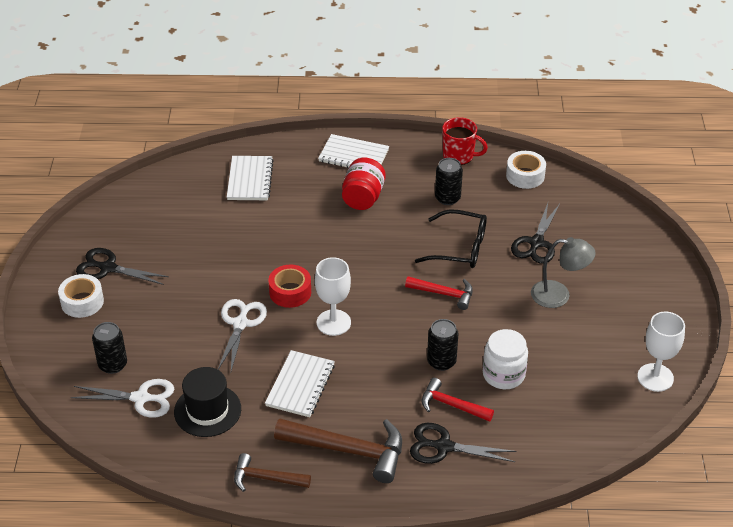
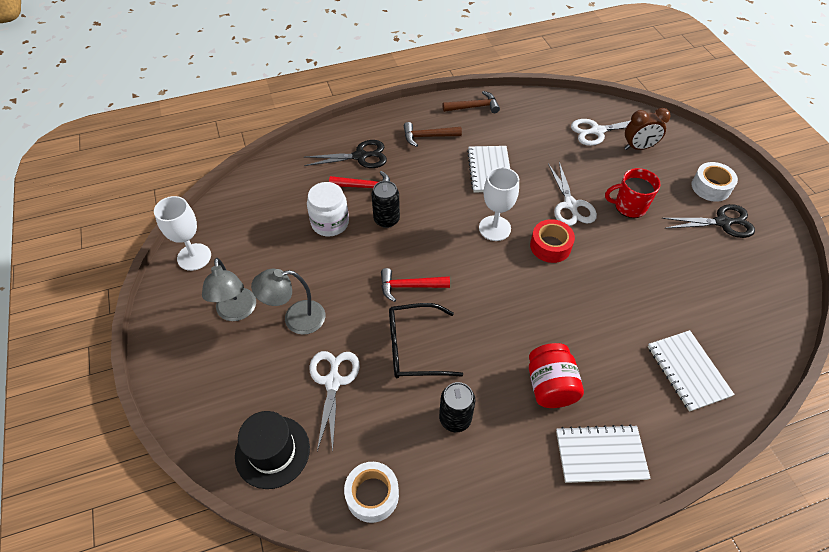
camera: 160 degrees right, 10 degrees up
black can [92,322,127,374] -> brown clock [624,108,671,150]
black hat [174,367,241,437] -> black hat moved to [235,411,310,489]
brown hammer [274,419,402,483] -> brown hammer [404,122,462,147], size x0.59
red mug [442,117,488,165] -> red mug moved to [605,168,661,218]
black scissors [511,203,560,264] -> white scissors [309,351,360,452]
none -> grey lamp [202,258,256,321]

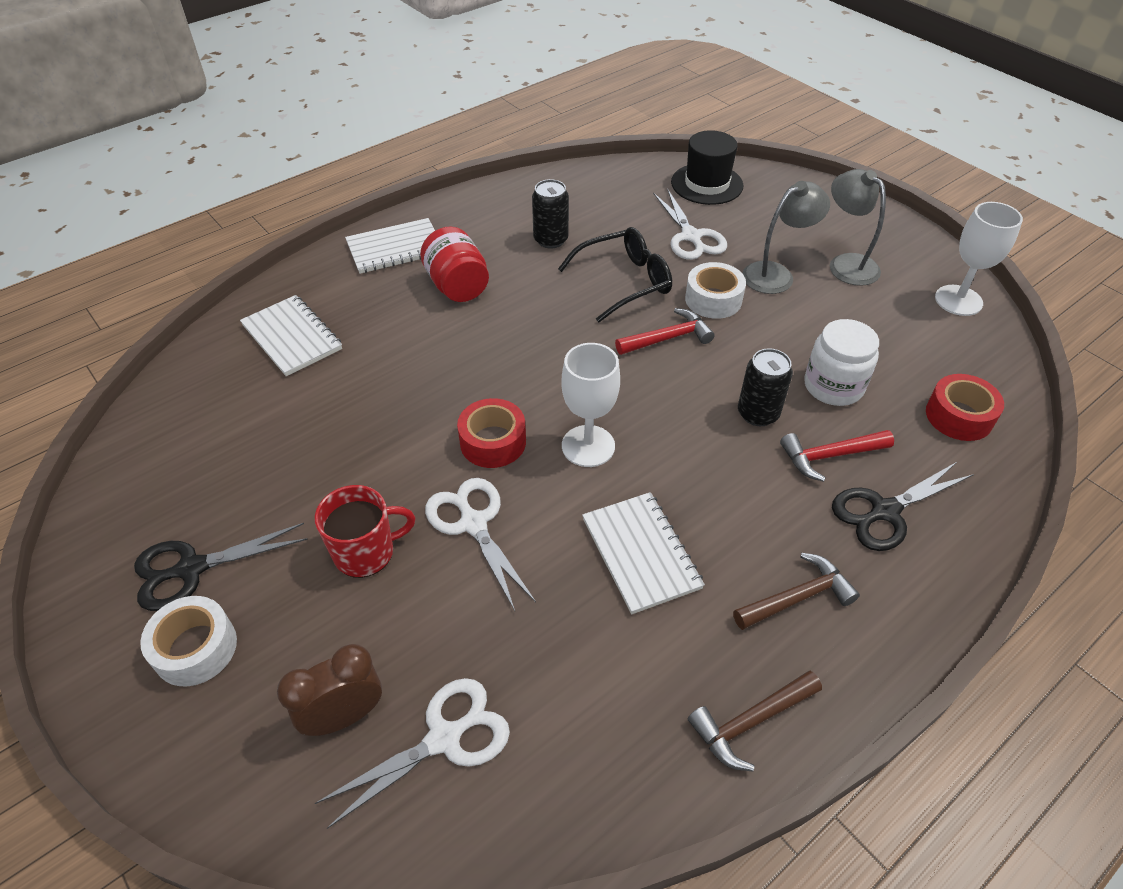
camera: 160 degrees right, 5 degrees down
white tape [344,462,399,523] -> white tape moved to [685,262,746,319]
none -> red tape [926,374,1004,441]

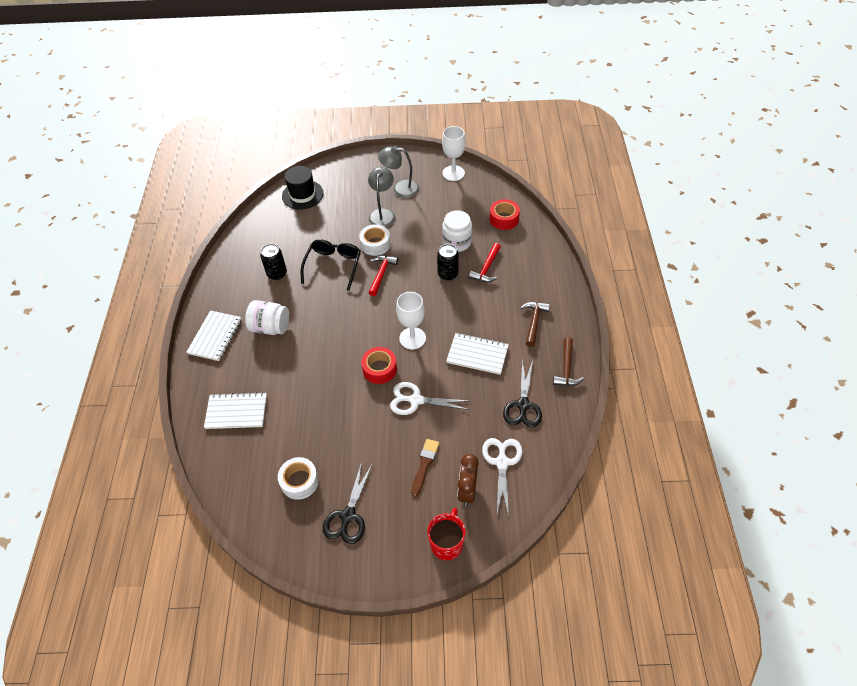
camera: 50 degrees left, 5 degrees up
white tape [140,596,237,686] -> white tape moved to [278,457,319,500]
red mug [315,485,415,578] -> red mug moved to [427,508,465,560]
red jar [420,227,489,302] -> white jar [245,300,289,335]
white scissors [653,189,727,260] -> none
black scissors [832,461,974,551] -> black scissors moved to [503,360,542,427]
none -> brown brush [411,439,439,497]

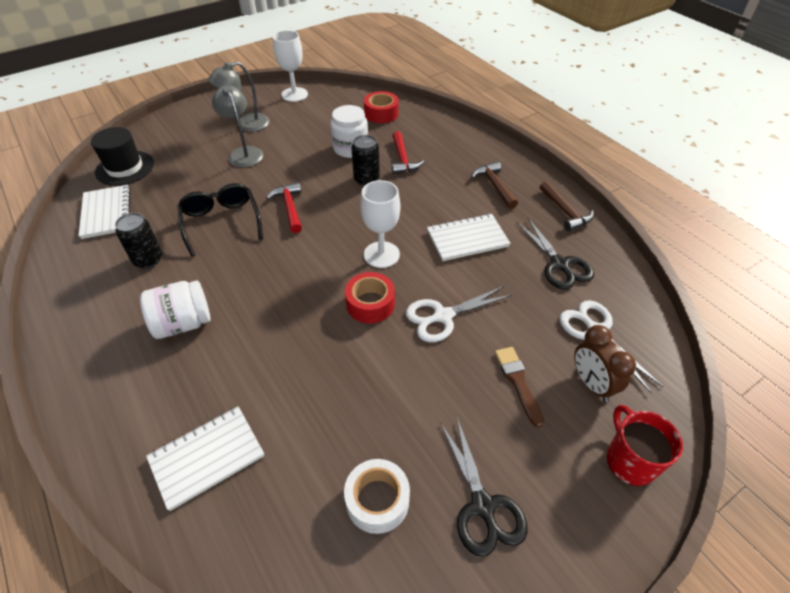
camera: 35 degrees left, 5 degrees down
white notebook [187,310,242,361] -> white notebook moved to [79,185,131,239]
white tape [359,224,391,256] -> none

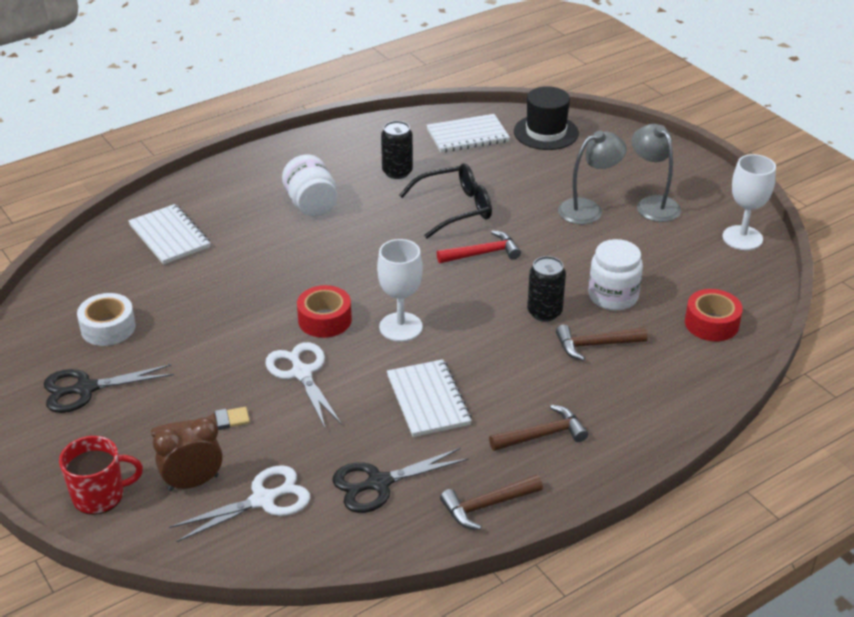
camera: 90 degrees right, 10 degrees down
red hammer [392,131,424,174] -> brown hammer [556,325,648,361]

